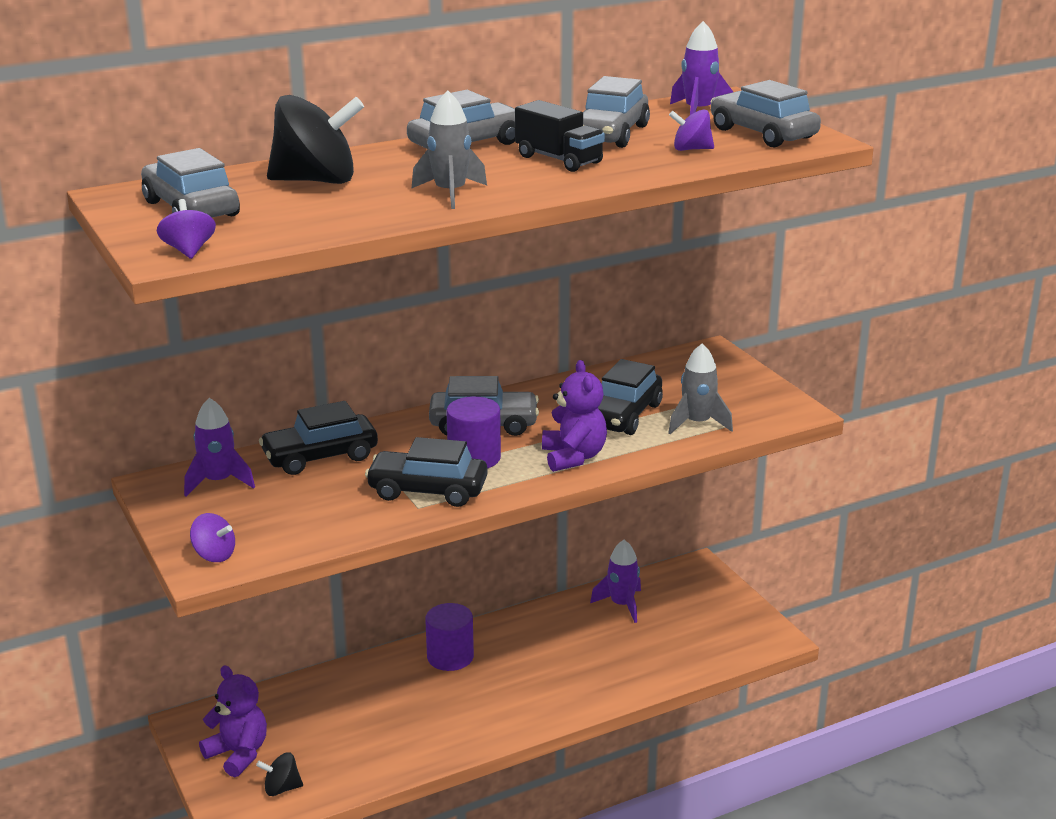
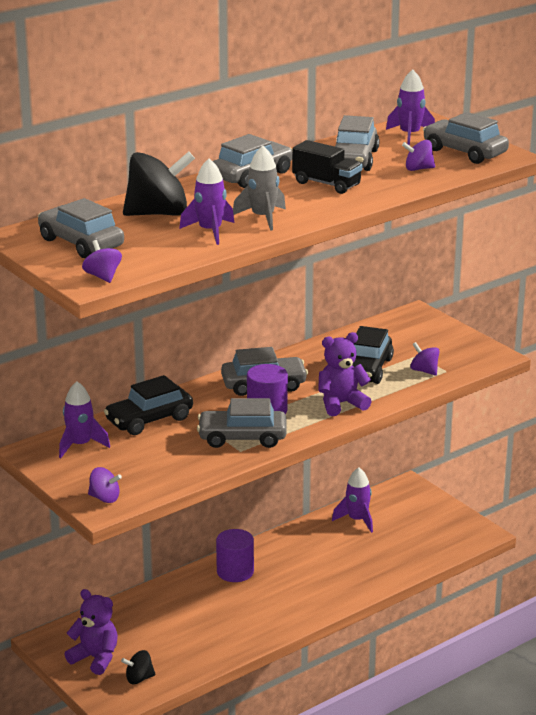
camera: 10 degrees left, 0 degrees up
black car [365,437,488,507] -> grey car [197,398,287,448]
purple teddy bear [542,360,607,472] -> purple teddy bear turned 90 degrees counterclockwise [318,332,371,416]
grey rocket [668,344,733,434] -> purple spinning top [410,342,439,375]
none -> purple rocket [179,158,234,245]

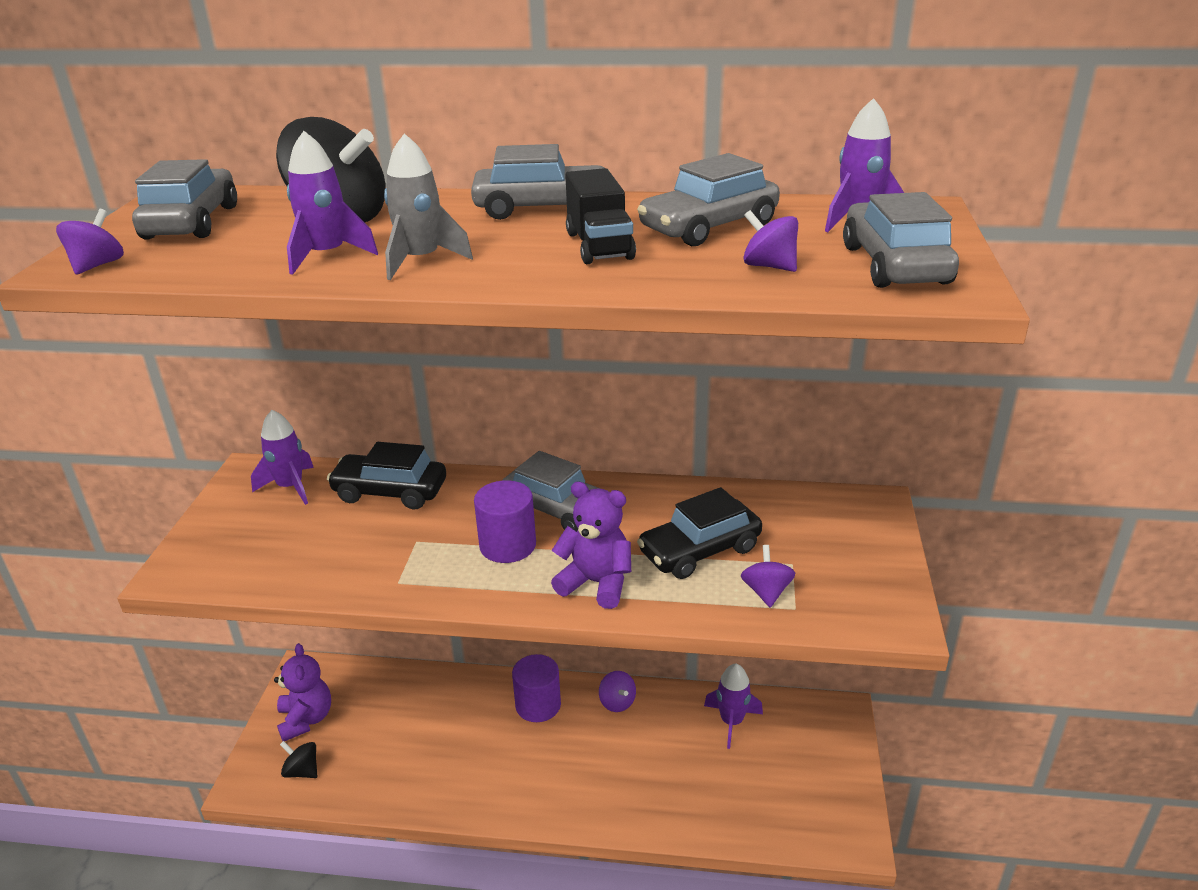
camera: 45 degrees right, 5 degrees up
purple spinning top [88,467,122,503] -> purple spinning top moved to [599,671,636,712]
grey car [197,398,287,448] -> none

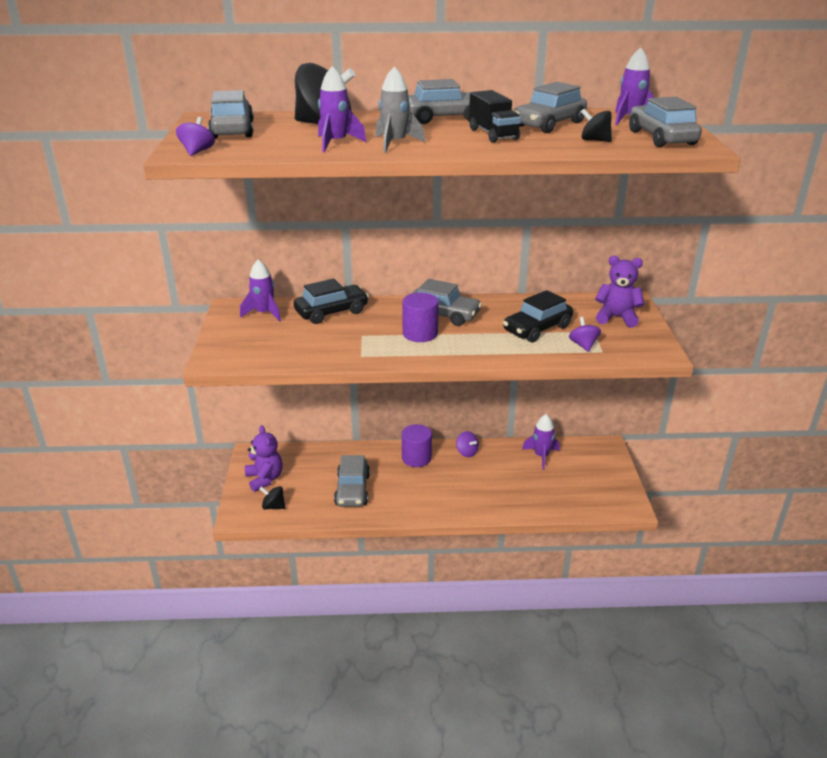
camera: 10 degrees left, 0 degrees up
black car [327,442,446,510] -> black car turned 150 degrees clockwise [294,279,369,324]
purple teddy bear [551,481,631,609] -> purple teddy bear moved to [595,256,645,328]
purple spinning top [743,210,798,272] -> black spinning top [581,109,612,142]
none -> grey car [334,455,370,507]

